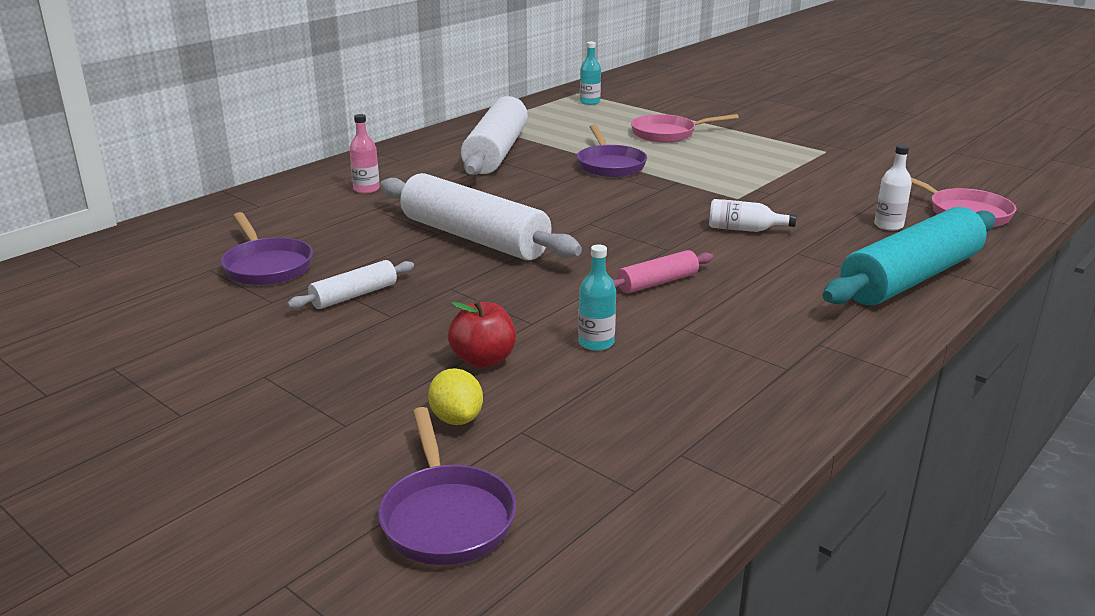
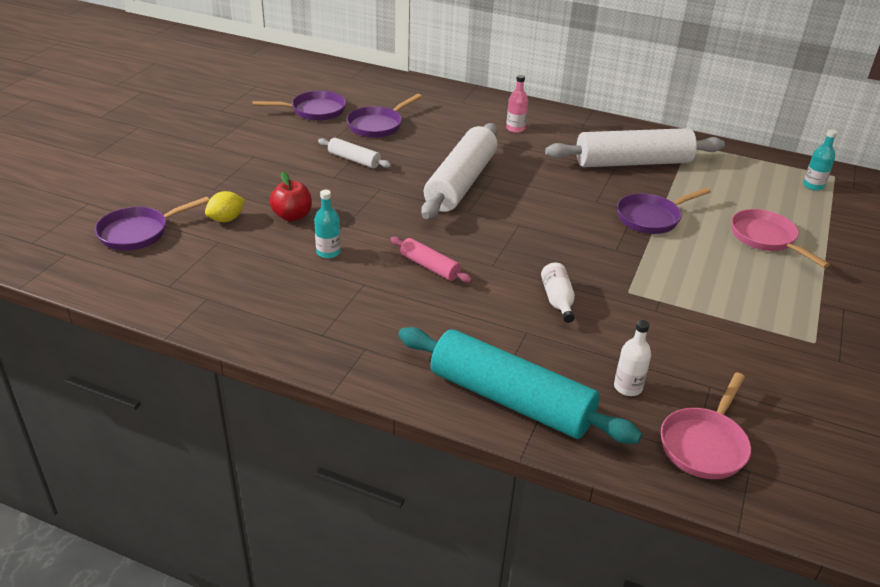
camera: 70 degrees right, 10 degrees up
none -> purple pan [253,91,346,121]

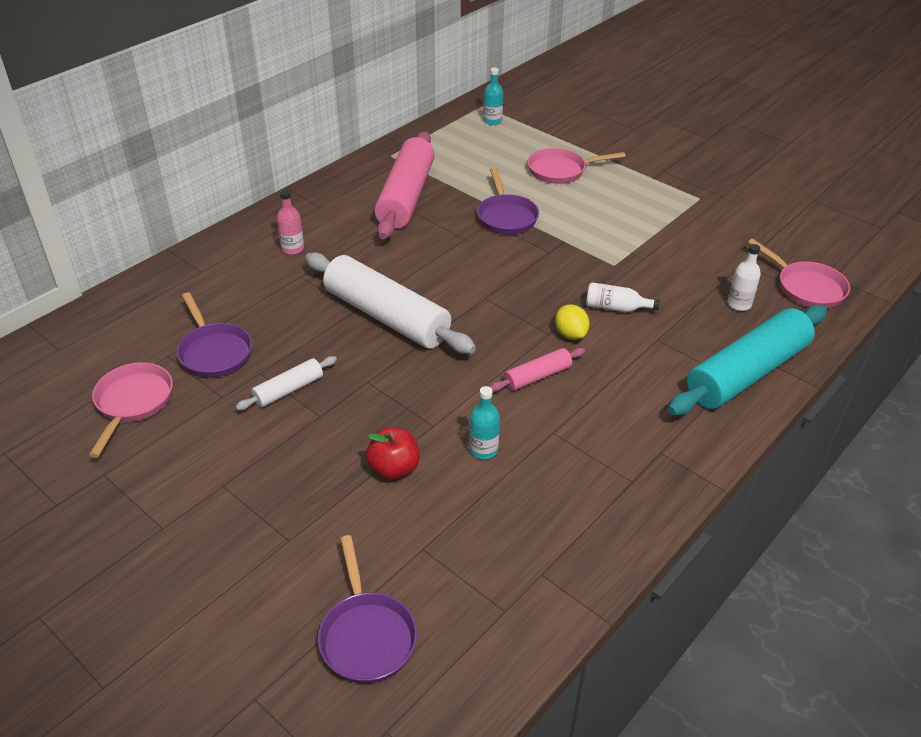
camera: 70 degrees left, 5 degrees up
yellow lemon [205,191,245,222] -> yellow lemon moved to [555,304,590,340]
purple pan [253,91,346,121] -> pink pan [89,362,173,458]
white rolling pin [545,128,725,167] -> pink rolling pin [374,131,435,239]

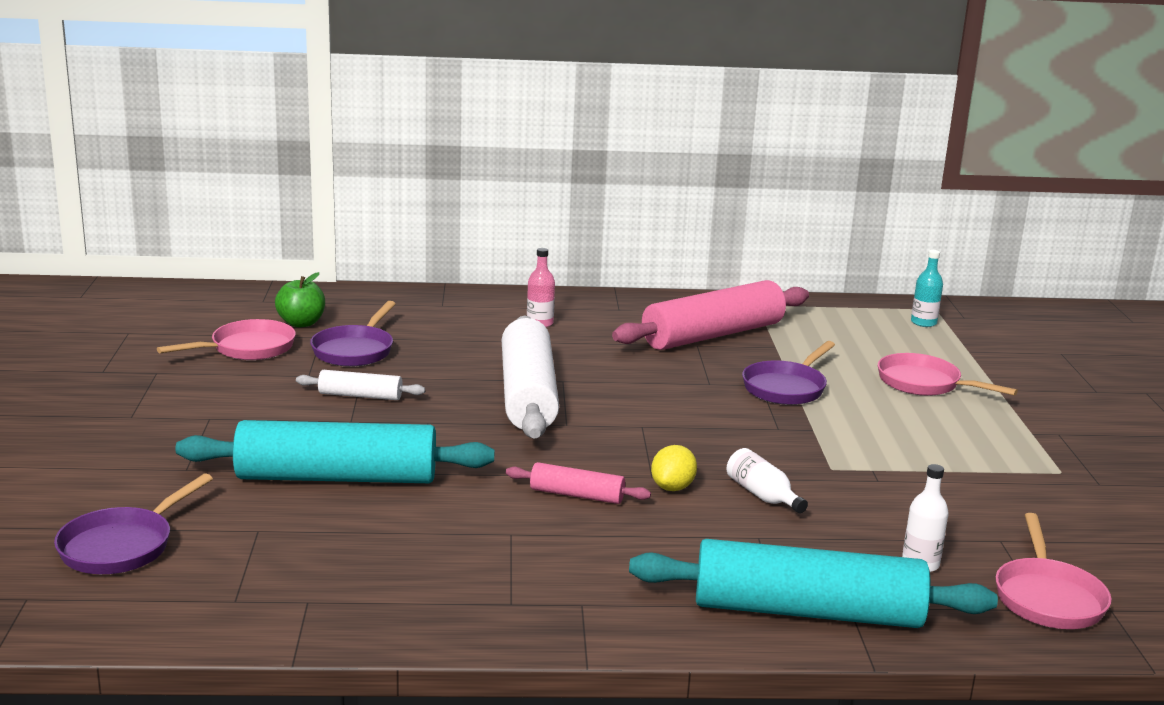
camera: 45 degrees right, 20 degrees down
red apple [366,428,420,480] -> turquoise rolling pin [175,420,494,483]
turquoise bottle [469,386,500,459] -> none
none -> green apple [275,272,325,327]

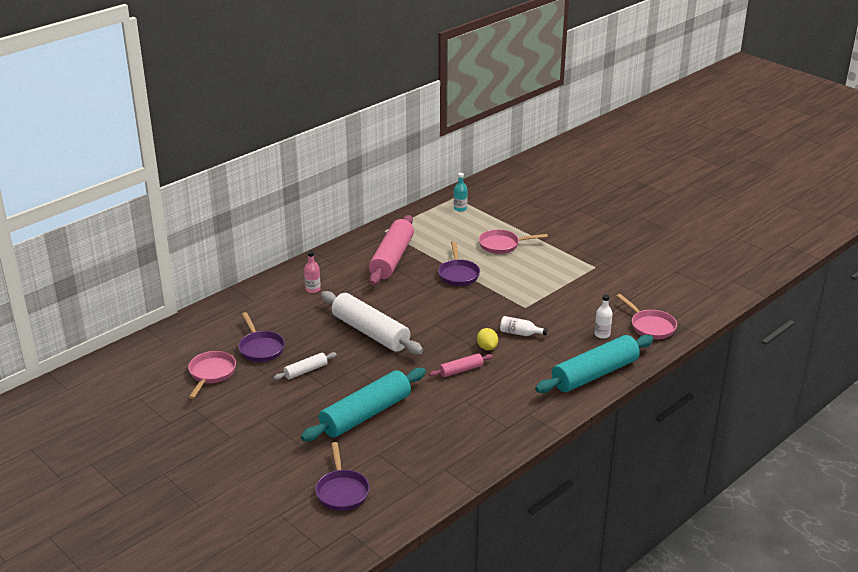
camera: 40 degrees left, 10 degrees up
green apple [275,272,325,327] -> none

